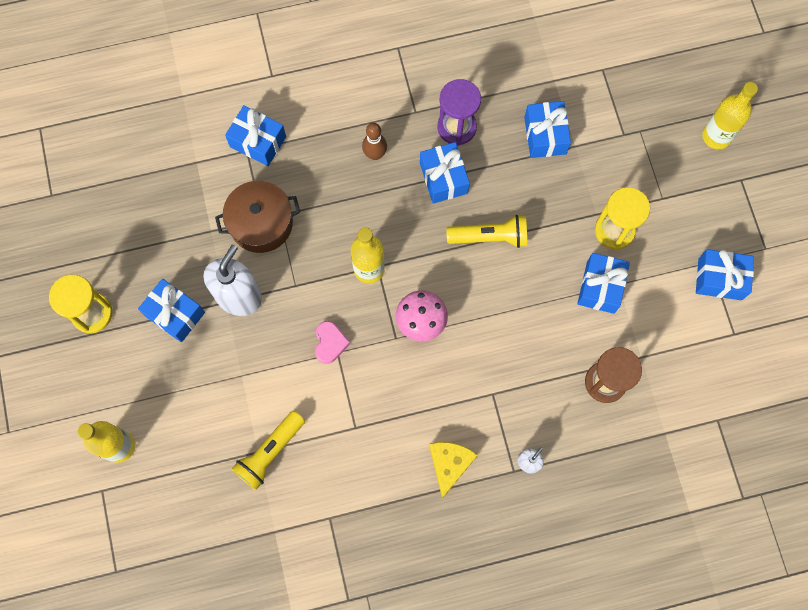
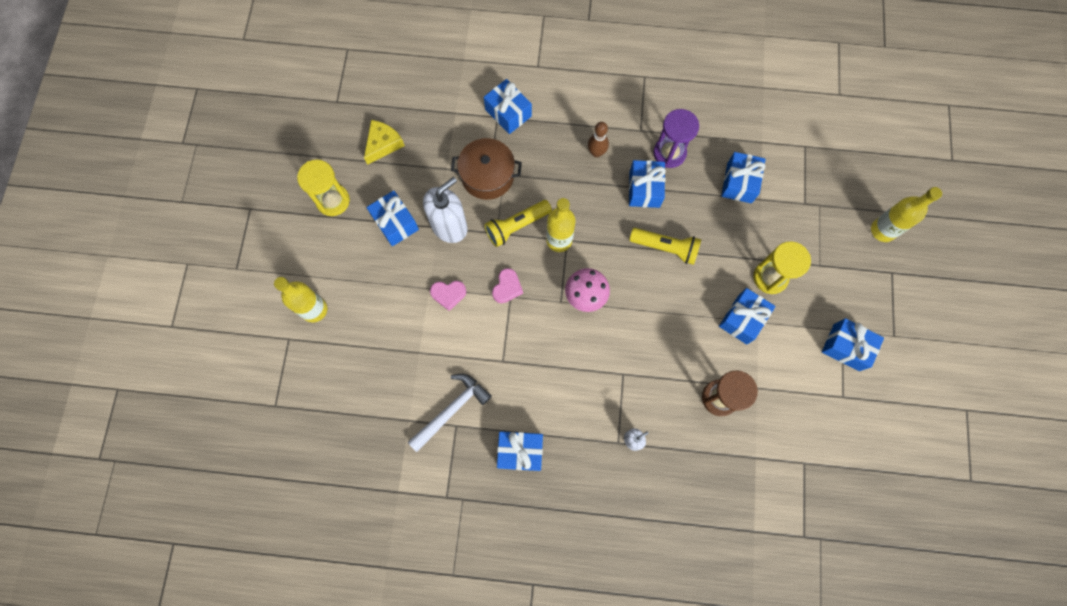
camera: 20 degrees right, 0 degrees up
yellow flashlight [232,410,305,490] -> yellow flashlight moved to [484,200,552,247]
yellow cheese [429,442,478,498] -> yellow cheese moved to [364,120,405,165]
none -> white hammer [408,374,492,452]
none -> pink heart [430,281,466,311]
none -> blue gift [497,431,543,471]

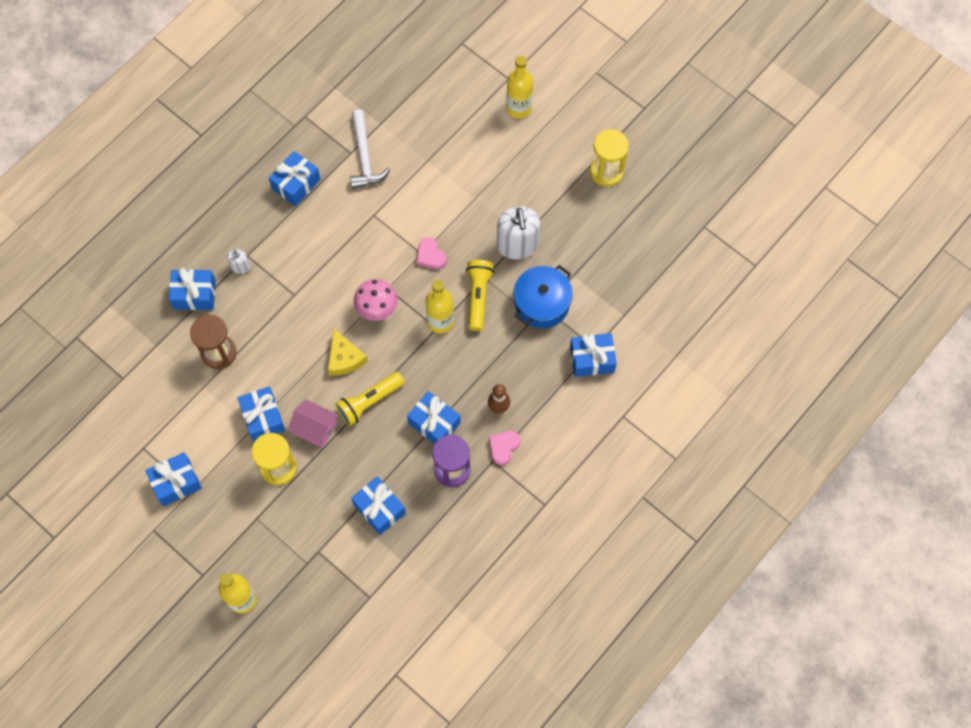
camera: 125 degrees right, 5 degrees down
yellow cheese [364,120,405,165] -> yellow cheese moved to [328,329,368,375]
blue gift [367,191,419,246] -> blue gift moved to [169,268,216,310]
pink heart [430,281,466,311] -> pink heart moved to [489,431,520,465]
brown pot [451,138,522,200] -> blue pot [514,265,573,328]
none -> pink house [288,399,339,448]

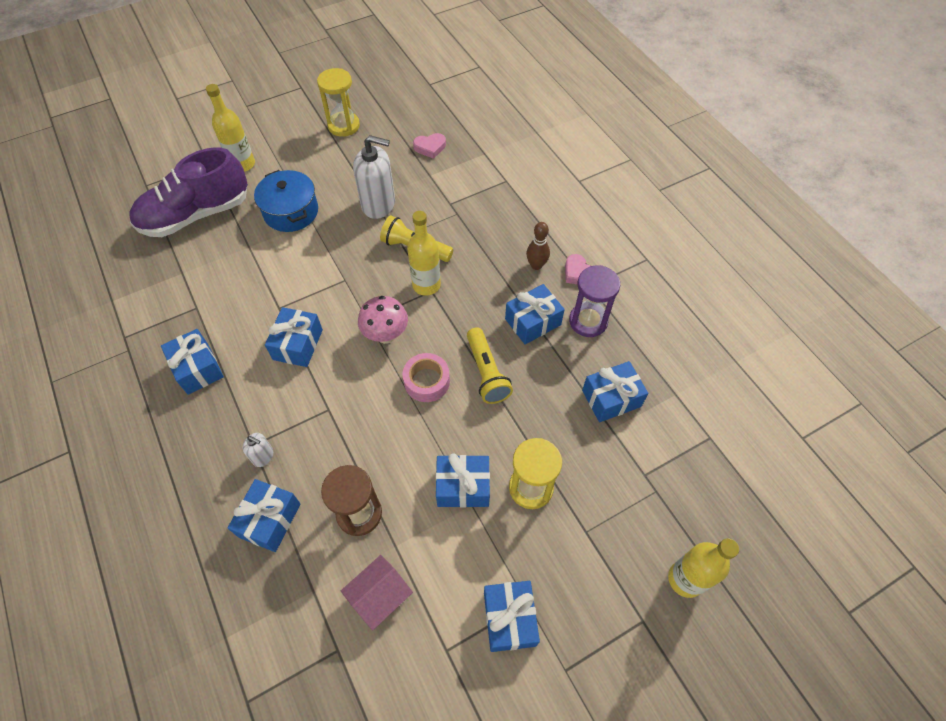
camera: 70 degrees left, 10 degrees down
pink house [288,399,339,448] -> pink house moved to [341,555,413,631]
yellow cheese [328,329,368,375] -> pink tape [403,353,450,402]
white hammer [350,110,390,189] -> none
pink heart [416,237,447,269] -> pink heart moved to [413,133,446,159]
blue pot [514,265,573,328] -> blue pot moved to [254,170,318,232]
blue gift [570,333,617,377] -> blue gift moved to [265,307,323,367]
none -> purple shoe [129,147,248,237]

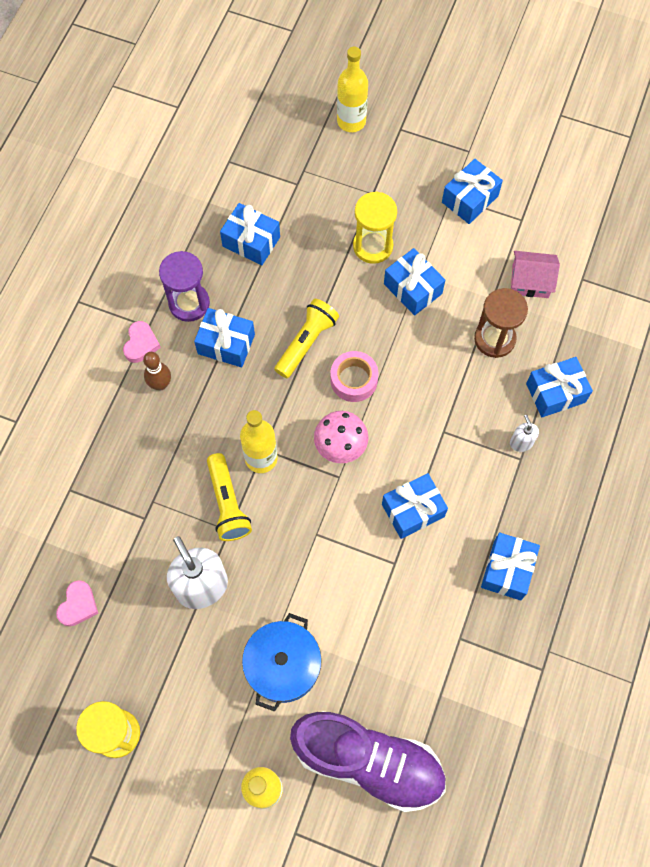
camera: 130 degrees left, 10 degrees up
pink heart [413,133,446,159] -> pink heart turned 75 degrees clockwise [56,580,98,627]

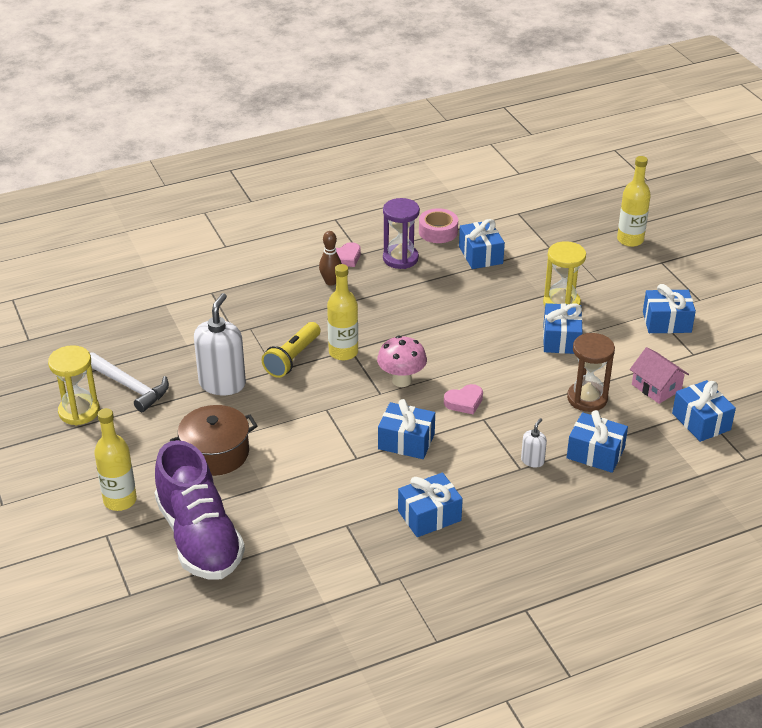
camera: 45 degrees right, 30 degrees down
pink heart [56,580,98,627] -> pink heart moved to [444,384,483,414]
blue gift [194,308,255,367] -> blue gift moved to [672,380,736,442]
blue pot [242,613,322,712] -> brown pot [170,405,257,476]
yellow flashlight [274,299,339,378] -> none
pink tape [331,351,378,402] -> pink tape moved to [419,208,458,243]
none -> white hammer [90,352,169,412]

